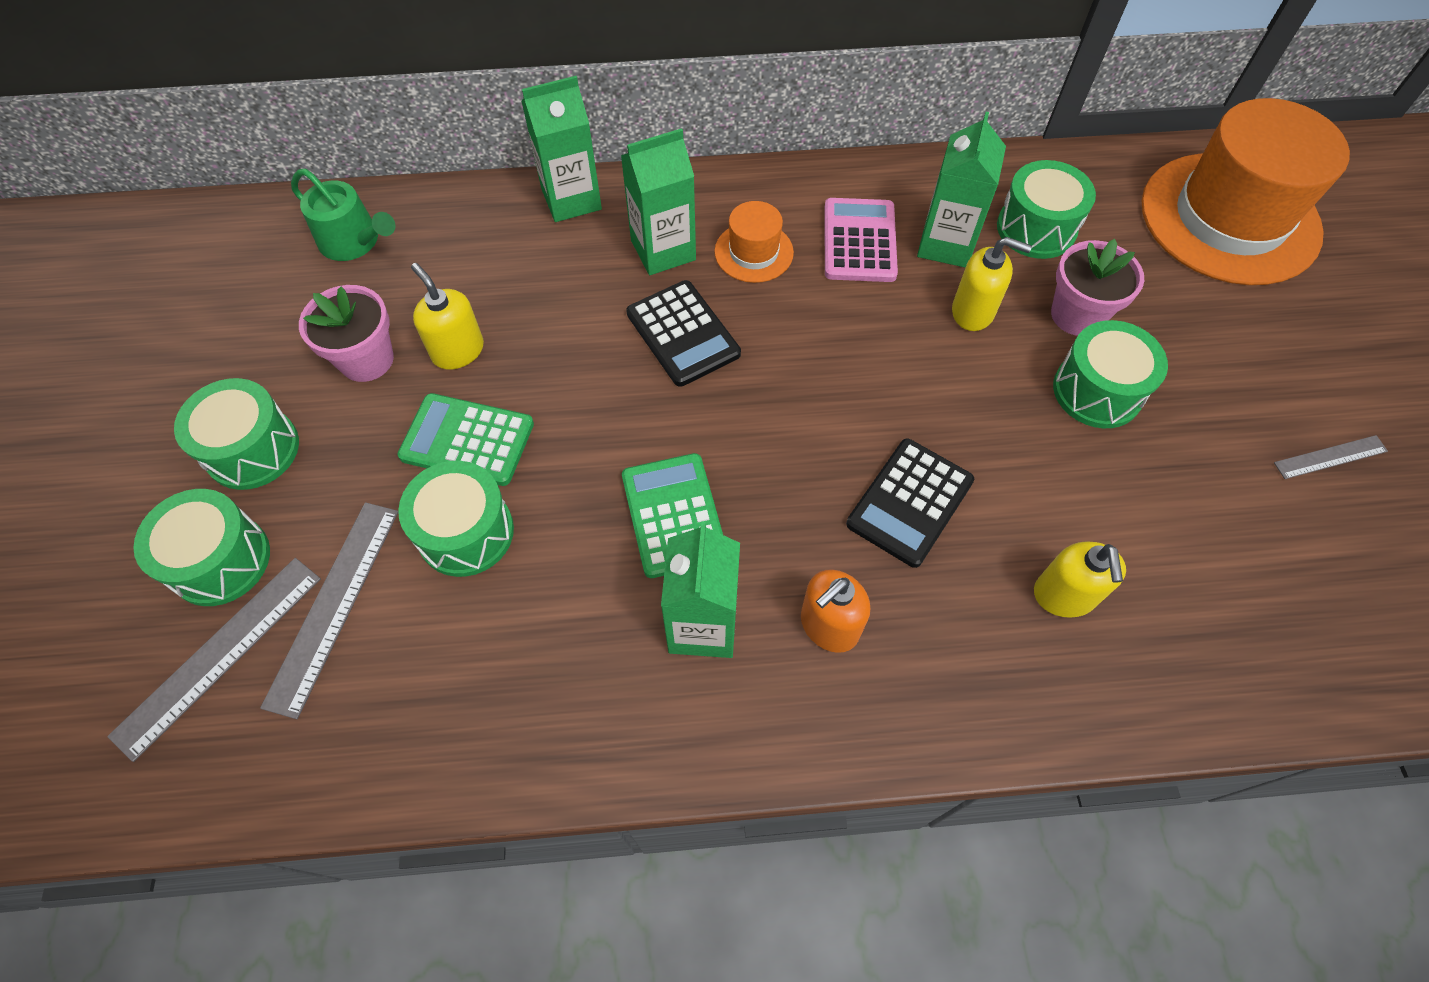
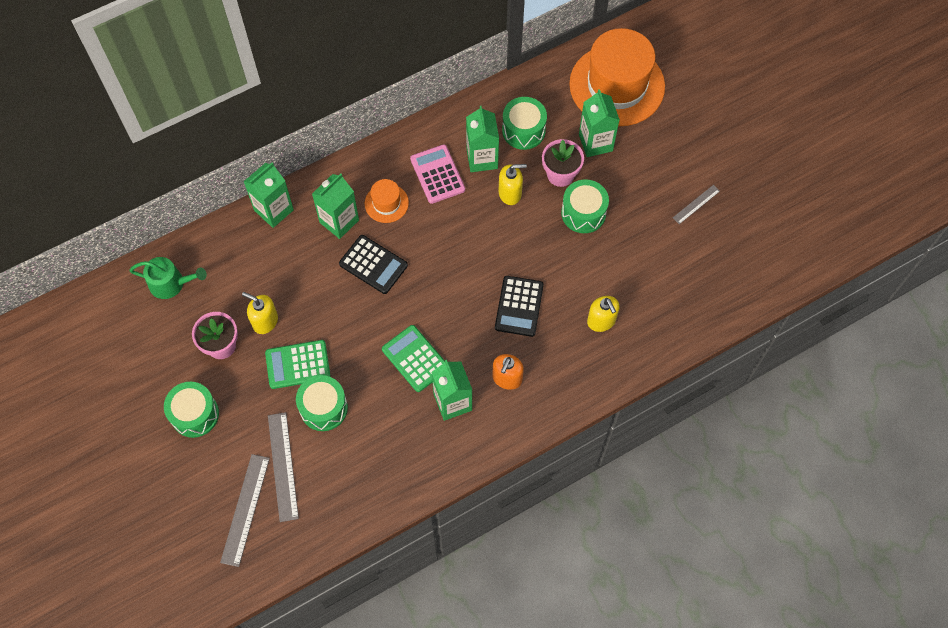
camera: 25 degrees left, 5 degrees up
green drum [133,489,270,606] -> none
none -> green carton [579,89,620,157]

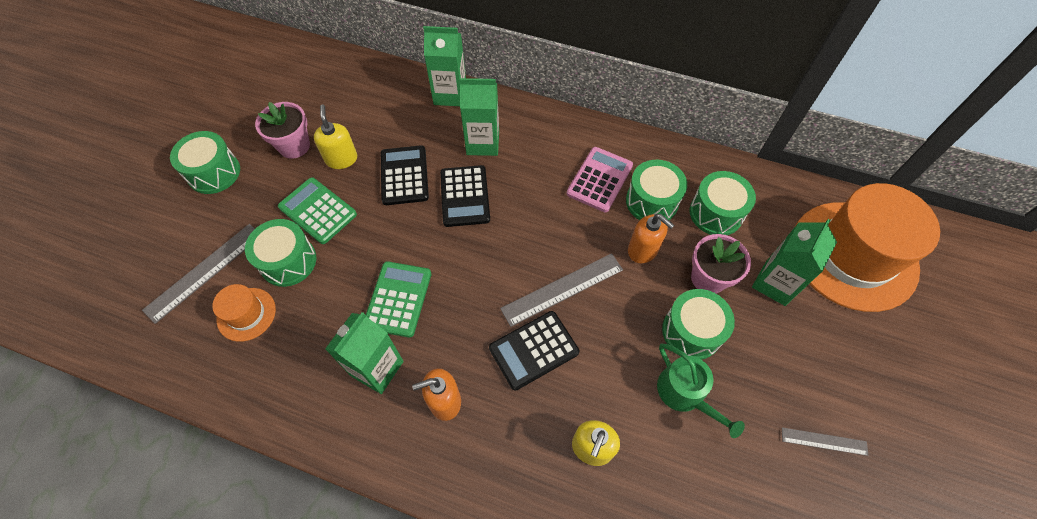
camera: 50 degrees right, 5 degrees down
green watering can [129,257,207,299] -> green watering can moved to [657,343,745,438]
grey ruler [220,454,270,567] -> grey ruler moved to [500,253,623,327]
orange hat [365,179,409,223] -> orange hat moved to [212,284,276,342]
green carton [466,106,499,172] -> green drum [626,160,687,220]
yellow soap dispenser [499,164,527,205] -> orange soap dispenser [628,214,675,263]
none -> black calculator [381,145,429,205]

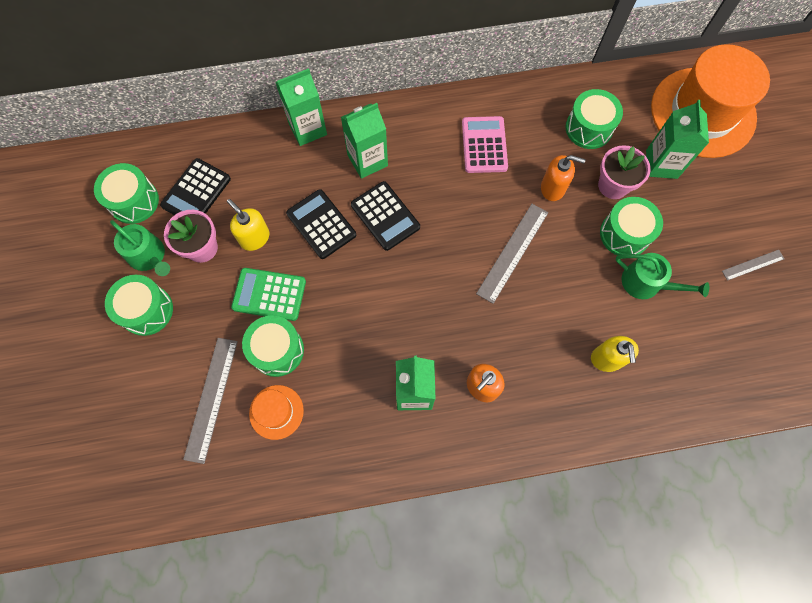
camera: 30 degrees left, 10 degrees up
green calculator [366,261,431,337] -> none
black calculator [489,311,579,391] -> black calculator moved to [160,158,231,215]
green drum [626,160,687,220] -> green drum moved to [94,163,159,224]
none -> green watering can [110,220,170,276]

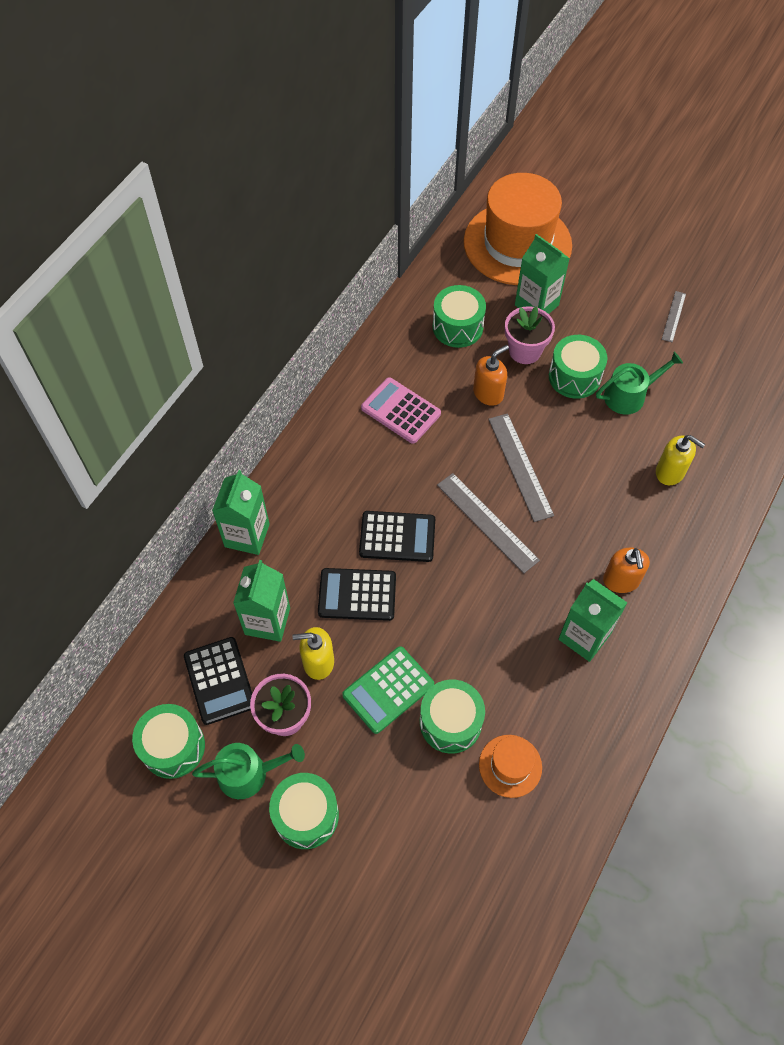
camera: 50 degrees left, 10 degrees down
grey ruler [183,338,238,464] -> grey ruler moved to [437,473,540,574]
green carton [341,103,388,179] -> green carton moved to [233,560,290,642]

